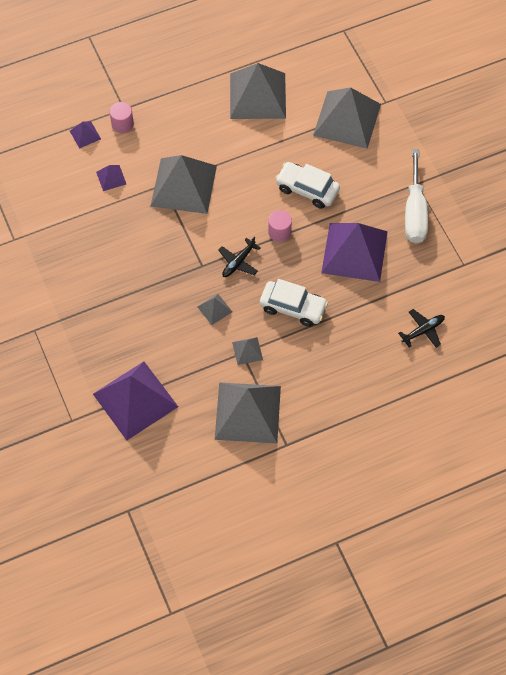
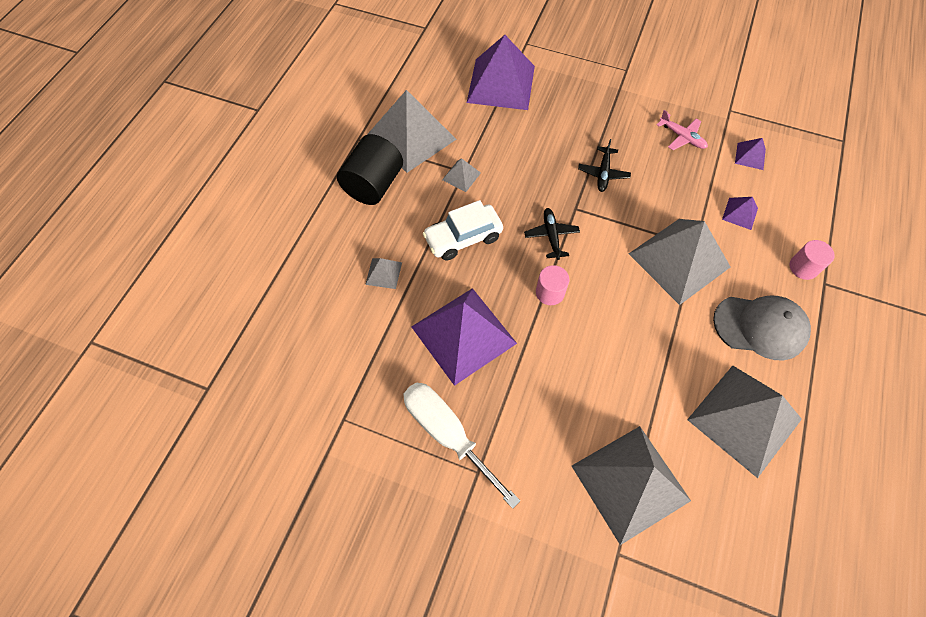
camera: 135 degrees right, 0 degrees up
purple pyramid [70,122,101,149] -> purple pyramid moved to [735,138,766,170]
grey pyramid [197,294,232,325] -> grey pyramid moved to [365,258,402,289]
white car [275,162,340,209] -> none
black plane [398,309,445,348] -> black plane moved to [578,139,631,192]
none -> black cylinder [337,134,403,205]
none -> pink plane [657,110,708,150]
none -> grey cap [713,296,811,360]

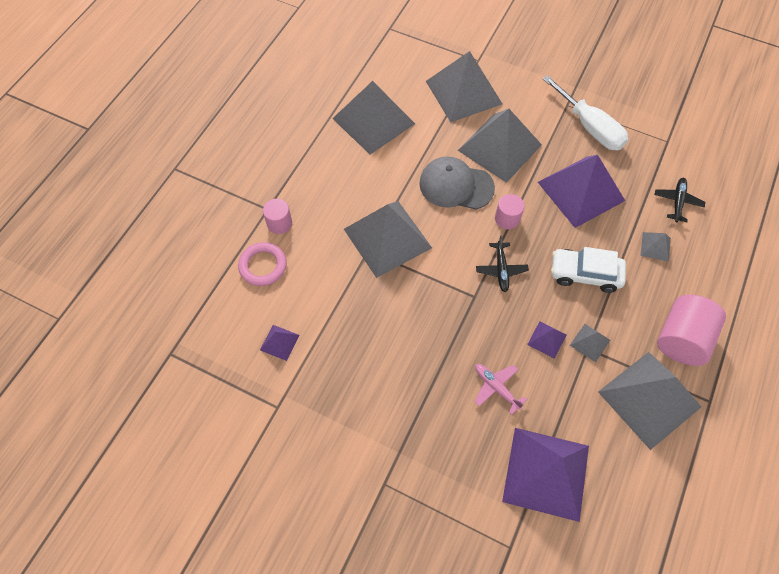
camera: 175 degrees left, 0 degrees up
black cylinder [337,134,403,205] -> pink cylinder [657,295,726,366]
white car [422,200,503,261] -> white car turned 150 degrees counterclockwise [551,247,626,293]
black plane [578,139,631,192] -> black plane moved to [655,178,705,222]
pink plane [657,110,708,150] -> pink plane moved to [474,364,527,415]
grey cap [713,296,811,360] -> grey cap moved to [419,157,495,210]
purple pyramid [722,197,758,230] -> purple pyramid moved to [527,321,566,359]
none -> pink ring [238,242,287,286]
none -> grey pyramid [458,109,542,183]

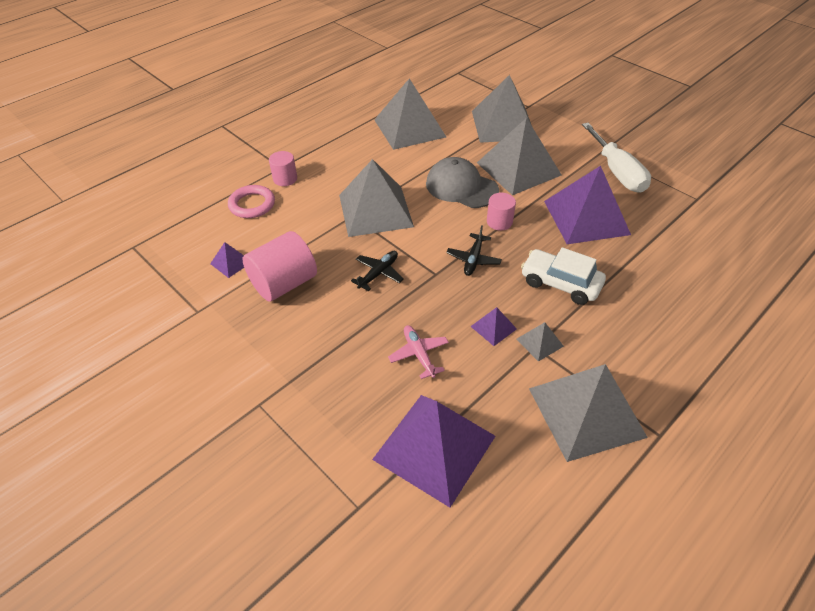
camera: 20 degrees right, 15 degrees down
grey pyramid [640,232,671,262] -> none
black plane [655,178,705,222] -> black plane moved to [351,251,404,291]
pink cylinder [657,295,726,366] -> pink cylinder moved to [242,231,317,301]

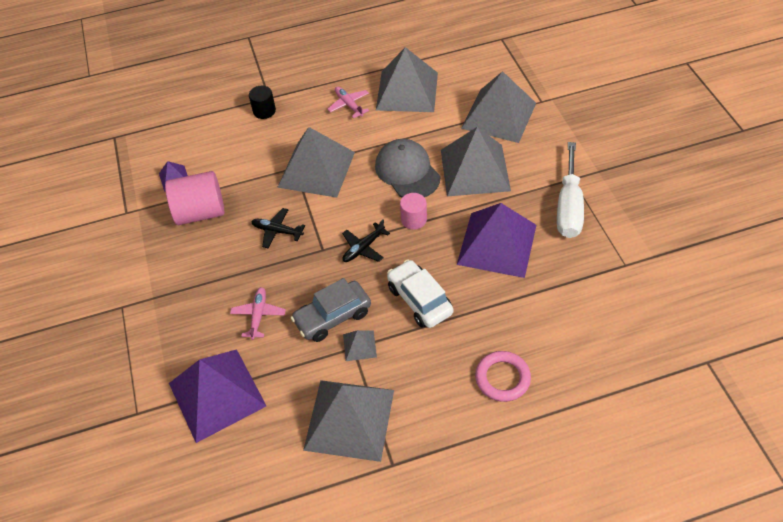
camera: 30 degrees right, 5 degrees up
pink ring [228,185,275,218] -> pink ring moved to [475,351,531,402]
pink cylinder [269,151,297,186] -> black cylinder [249,86,276,119]
black plane [351,251,404,291] -> black plane turned 135 degrees counterclockwise [251,208,305,248]
purple pyramid [470,307,517,346] -> grey car [291,278,371,342]
none -> pink plane [327,87,369,118]

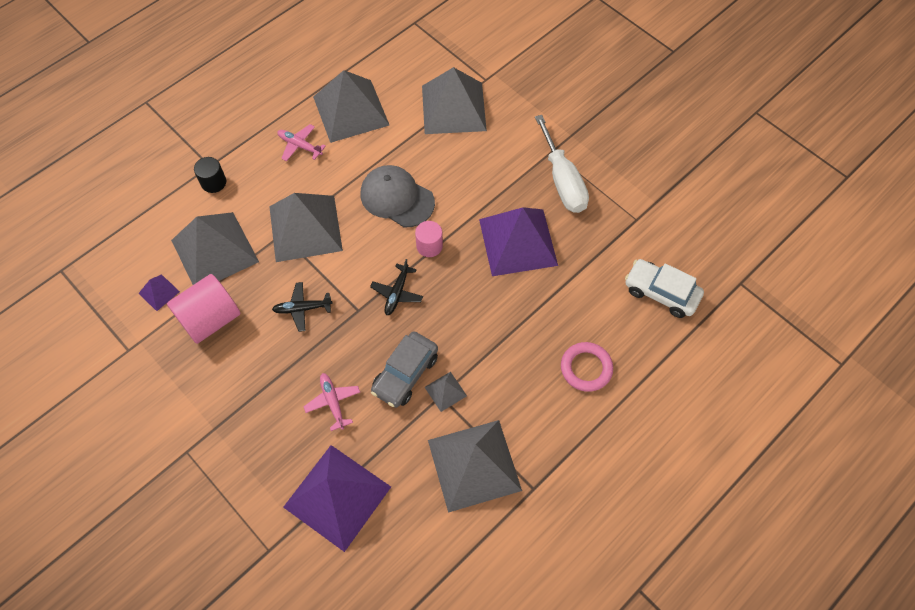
camera: 30 degrees left, 10 degrees up
white car [387,259,453,328] -> white car moved to [625,259,704,318]
grey pyramid [441,127,511,196] -> grey pyramid moved to [171,212,259,285]

